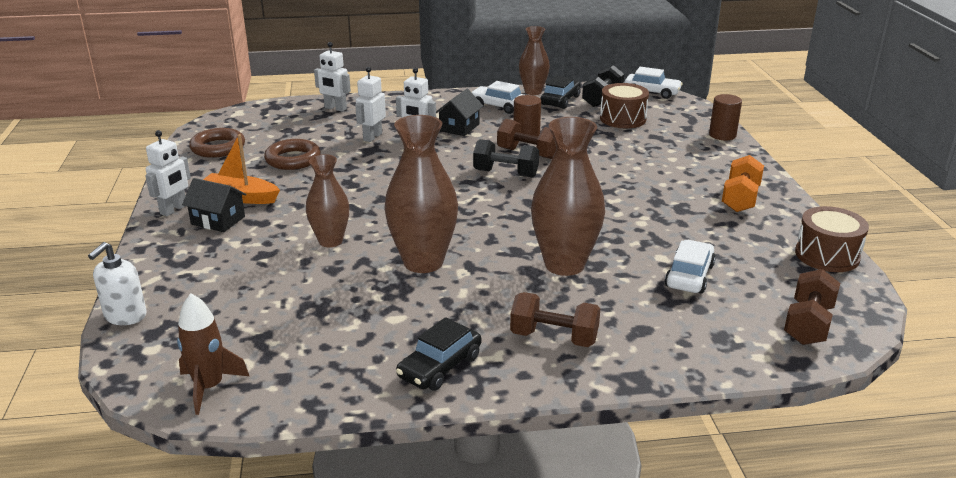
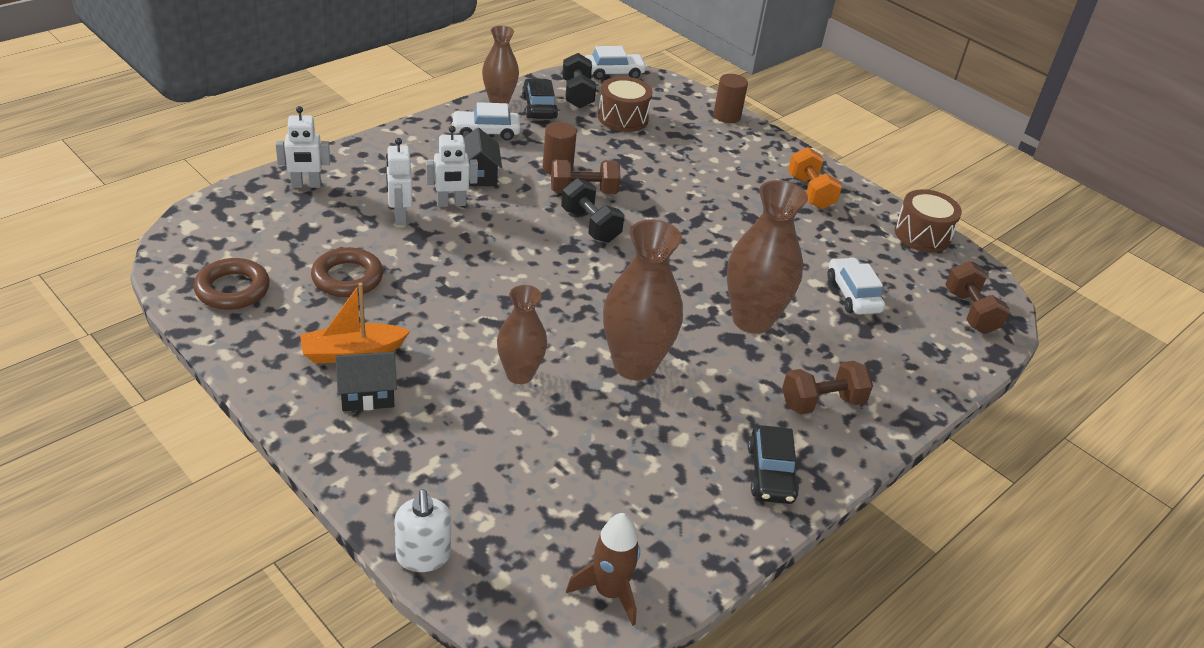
camera: 40 degrees left, 10 degrees up
white robot [145,130,191,216] -> none
black dumbbell [473,139,539,177] -> black dumbbell turned 75 degrees clockwise [561,178,624,243]

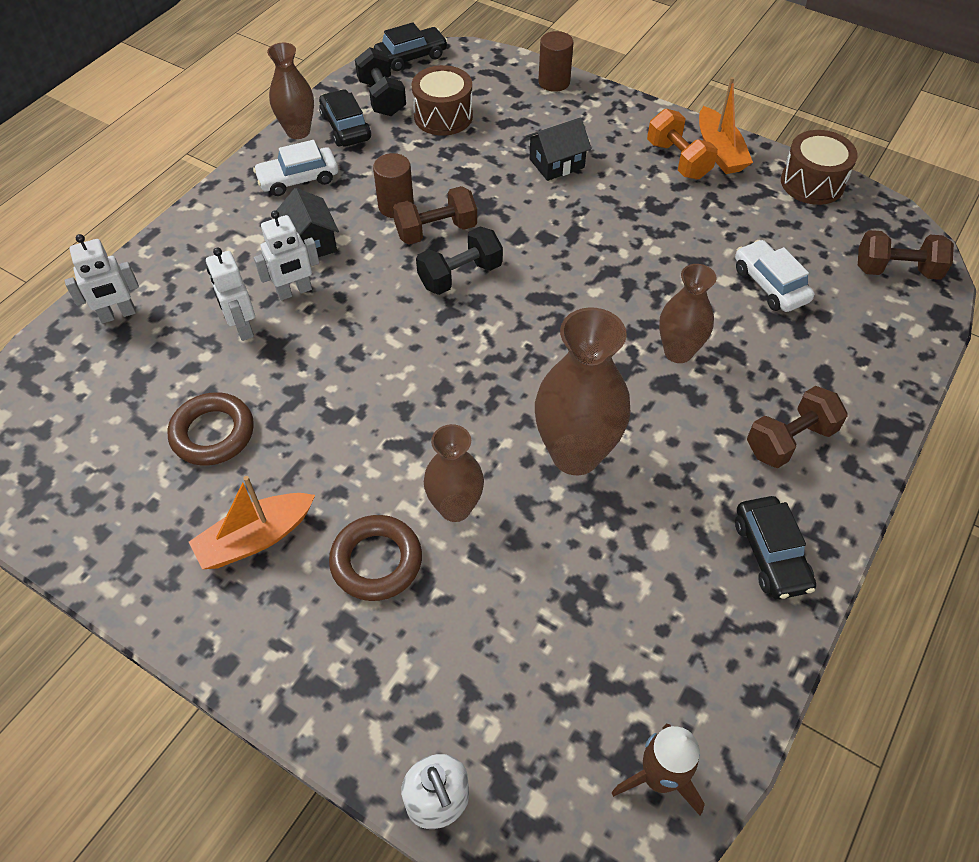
camera: 10 degrees left, 15 degrees up
brown ring [194,258,270,310] -> brown ring moved to [329,515,422,601]
black house [335,352,397,411] -> black house moved to [526,117,592,181]
black dumbbell [561,178,624,243] -> black dumbbell turned 75 degrees counterclockwise [416,226,503,295]
white car [584,46,647,80] -> black car [374,22,448,71]
brown vase [727,180,808,334] -> brown vase [659,264,716,363], size x0.62
brown dumbbell [945,261,1010,334] -> brown dumbbell turned 60 degrees counterclockwise [858,230,954,280]
none -> orange boat [699,77,753,174]

